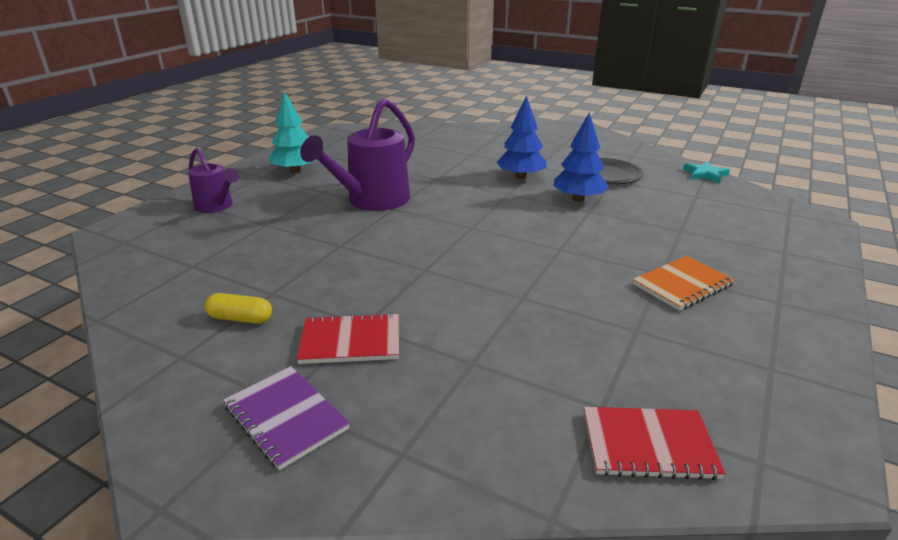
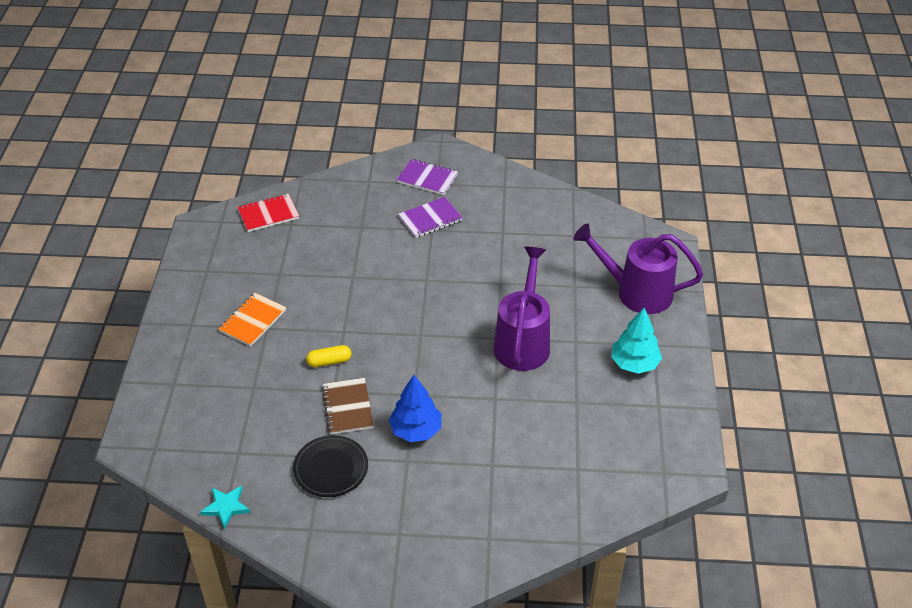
camera: 155 degrees right, 15 degrees up
purple watering can [188,148,239,213] -> purple watering can [573,223,703,314], size x1.71
yellow capsule [205,293,272,324] -> yellow capsule moved to [306,345,351,367]
red notebook [297,313,399,364] -> purple notebook [398,197,463,238]
blue tree [554,112,609,202] -> brown notebook [322,378,374,434]

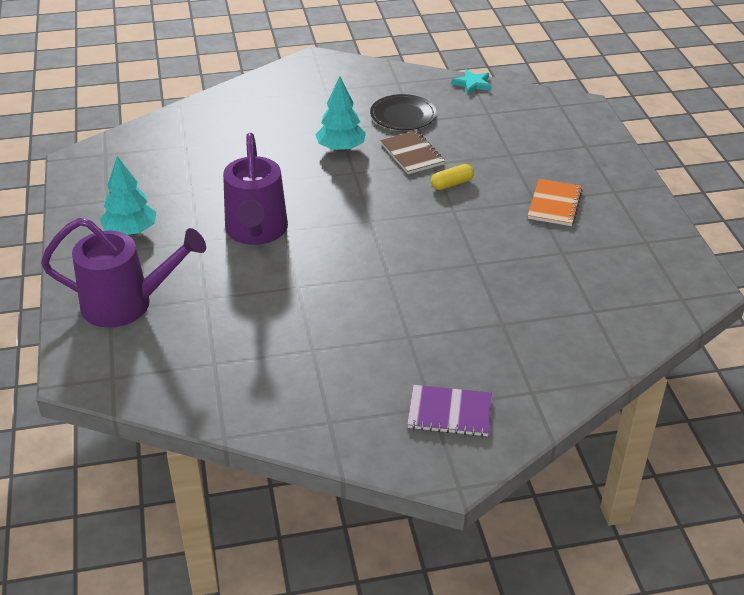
camera: 165 degrees right, 5 degrees down
red notebook [237,194,299,232] -> none
blue tree [389,375,442,442] -> turquoise tree [315,76,366,152]
purple notebook [398,197,463,238] -> none

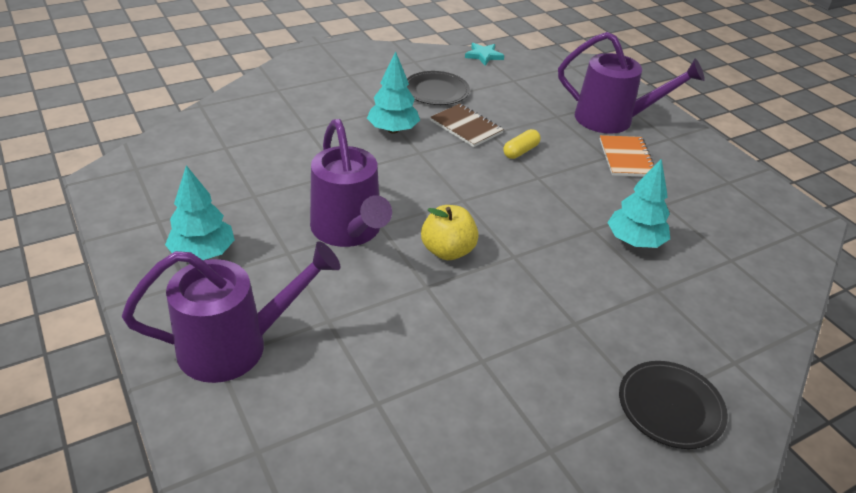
camera: 20 degrees left, 0 degrees up
purple notebook [407,385,492,437] -> black plate [619,361,728,449]
none -> yellow apple [421,205,479,260]
none -> purple watering can [558,32,705,134]
none -> turquoise tree [607,158,670,248]

